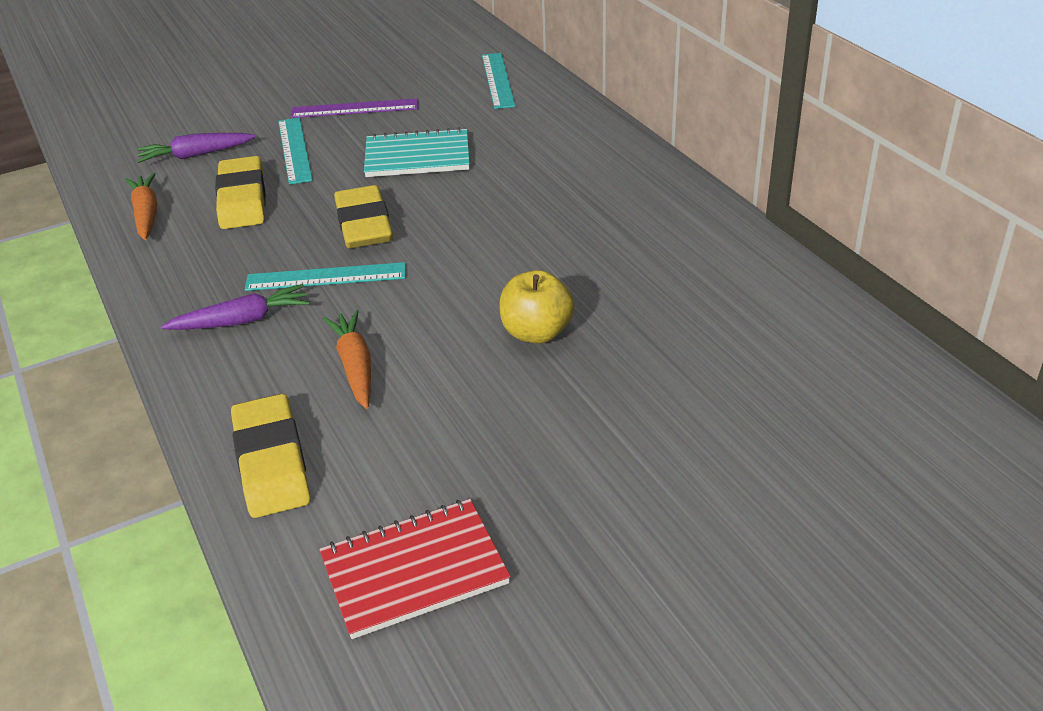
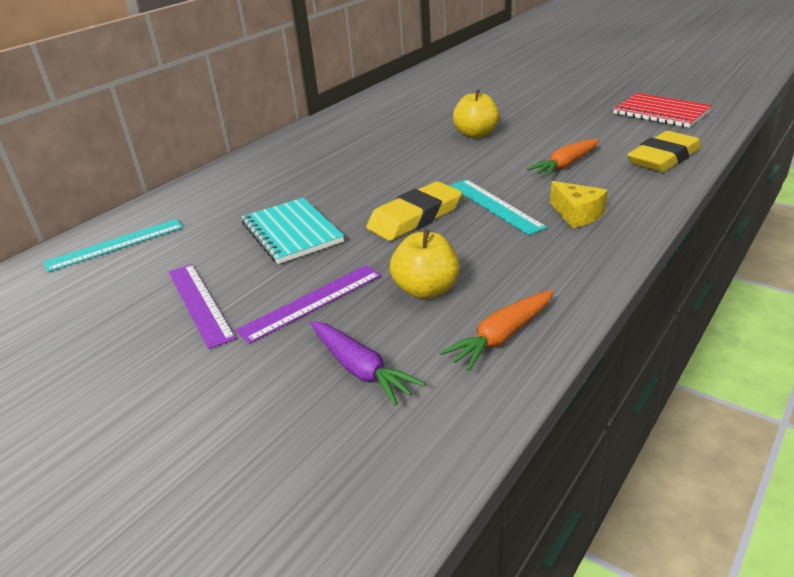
camera: 115 degrees left, 5 degrees down
purple carrot [161,284,310,330] -> yellow cheese [550,181,608,228]
yellow eraser [215,156,266,229] -> yellow apple [390,230,460,299]
turquoise ruler [278,117,313,185] -> purple ruler [235,265,381,344]

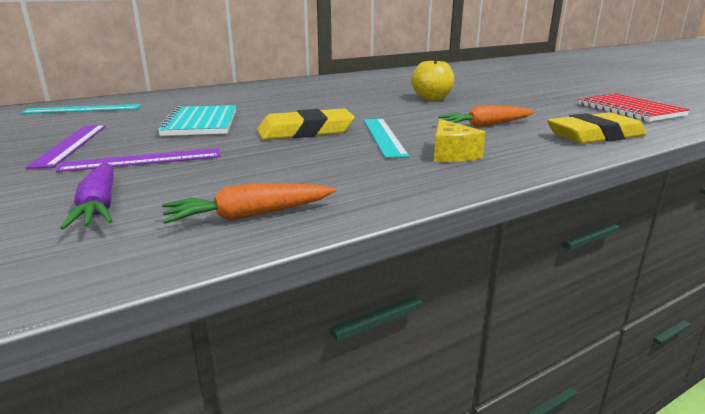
camera: 20 degrees right, 10 degrees down
yellow apple [390,230,460,299] -> none

